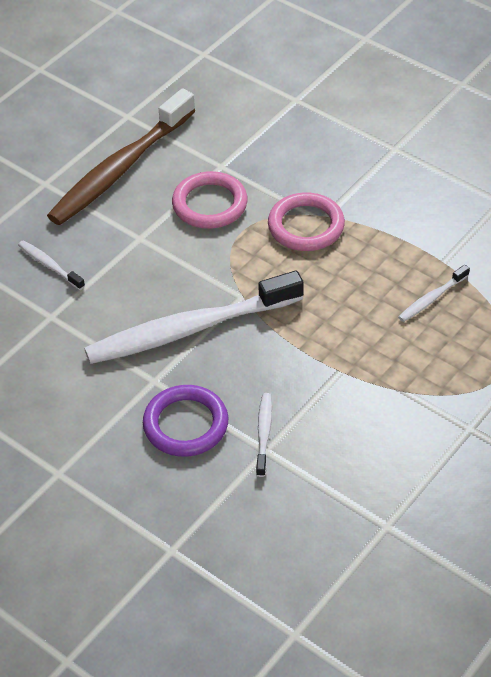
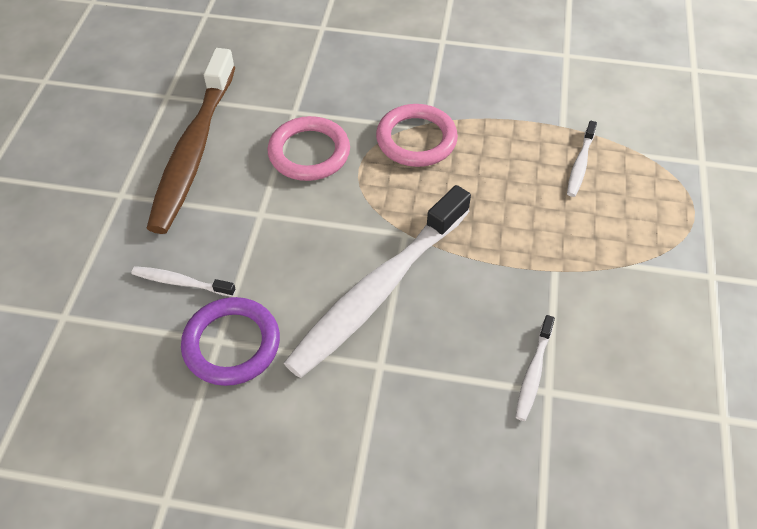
camera: 30 degrees left, 5 degrees up
purple ring [143,385,228,457] -> purple ring moved to [181,297,280,386]
white toothbrush [256,393,272,477] -> white toothbrush turned 135 degrees counterclockwise [515,315,555,421]

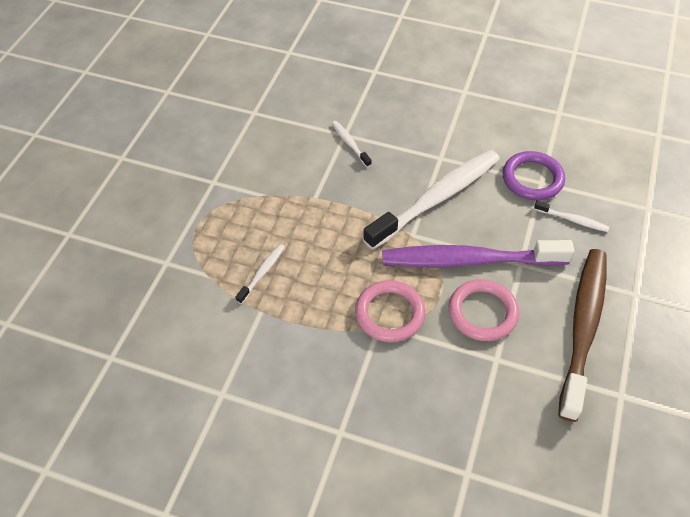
camera: 170 degrees left, 0 degrees up
white toothbrush [515,315,555,421] -> white toothbrush turned 60 degrees counterclockwise [332,121,372,167]
none -> purple toothbrush [382,240,574,267]

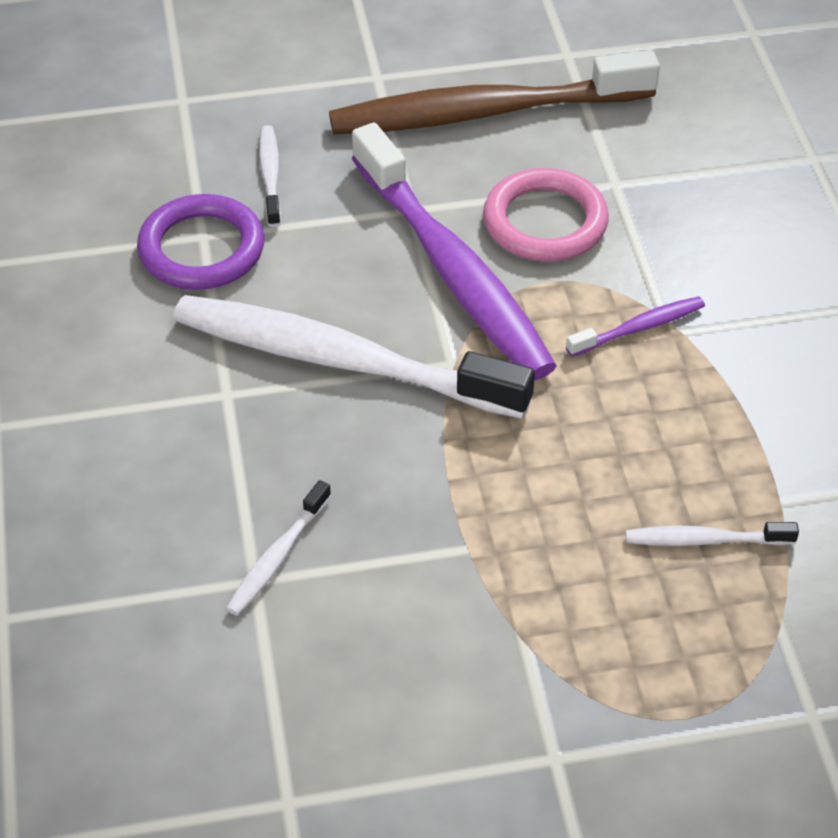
camera: 120 degrees left, 5 degrees down
pink ring [355,280,425,342] -> purple toothbrush [566,296,705,357]

